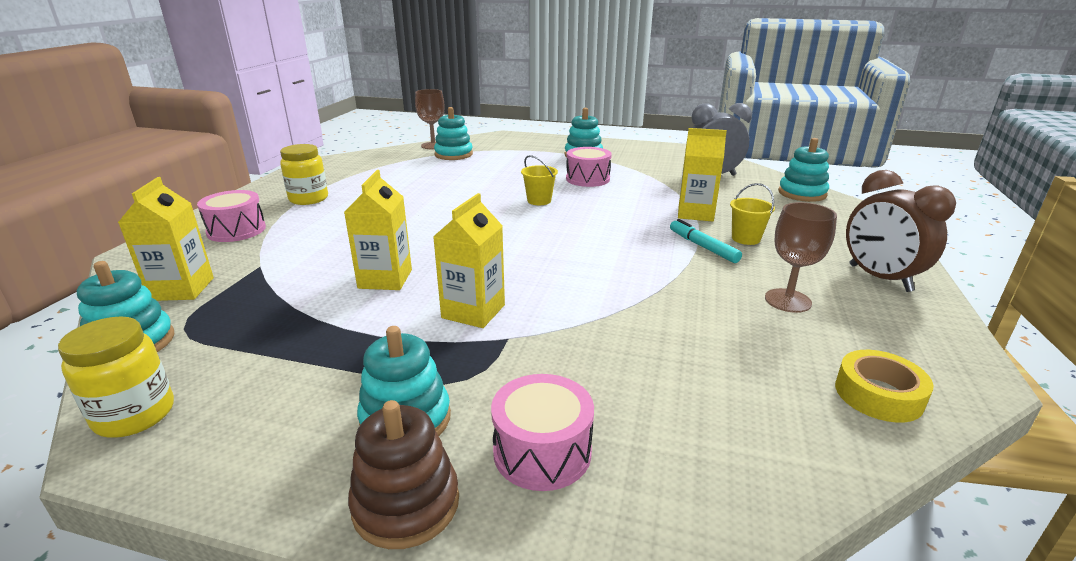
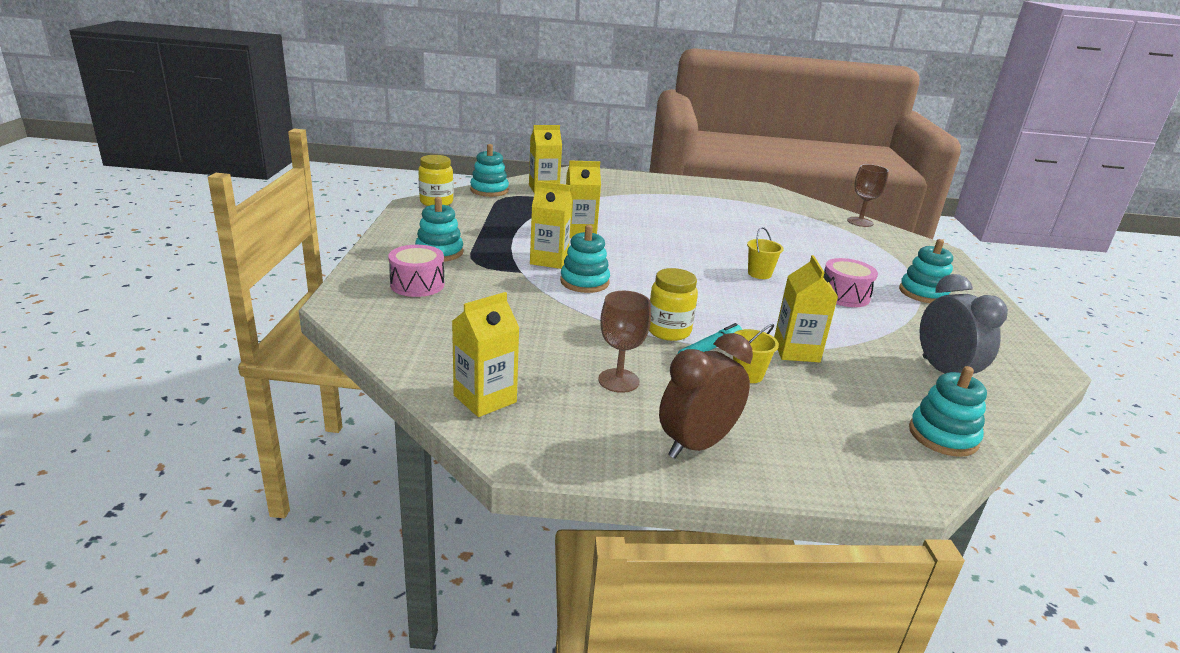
camera: 75 degrees right, 0 degrees up
pink drum [197,190,266,242] -> none
yellow jar [280,144,328,205] -> yellow jar moved to [649,268,698,341]
brown stacking toy [348,400,459,549] -> none
turquoise stacking toy [434,107,473,160] -> turquoise stacking toy moved to [560,225,610,293]
yellow tape [835,350,934,423] -> yellow carton [452,292,519,417]

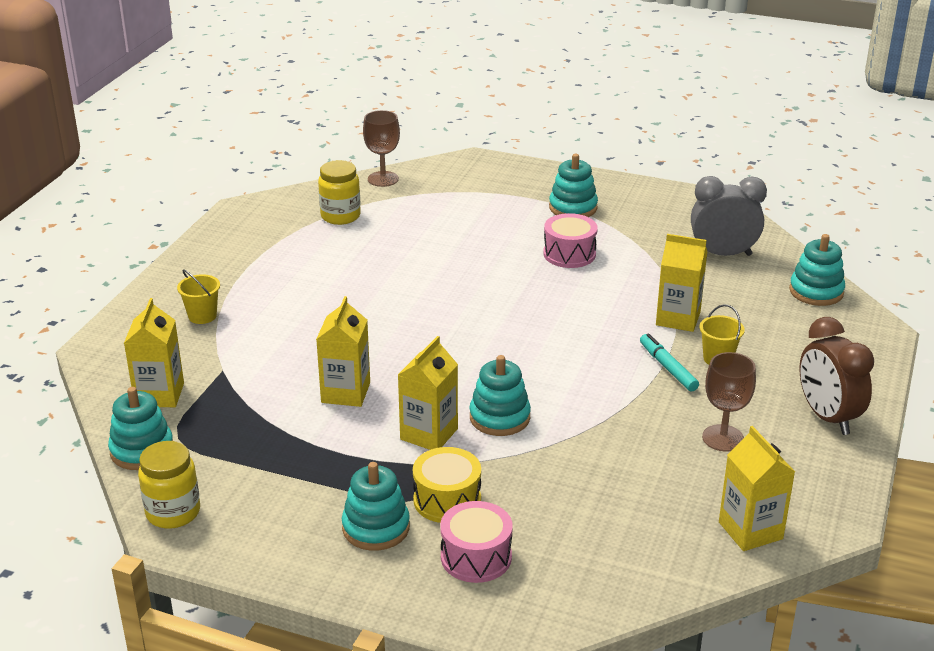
camera: 70 degrees left, 5 degrees up
yellow jar [649,268,698,341] -> yellow jar moved to [318,160,361,225]
yellow bucket [747,227,784,279] -> yellow bucket moved to [177,269,220,324]
none -> yellow drum [413,447,481,523]

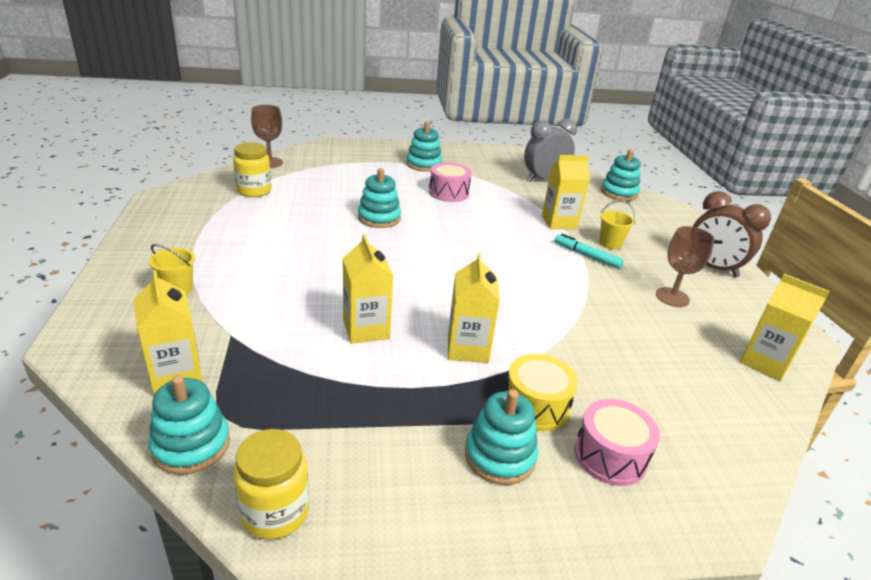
camera: 30 degrees left, 0 degrees up
turquoise stacking toy [469,355,531,436] -> turquoise stacking toy moved to [358,168,401,228]

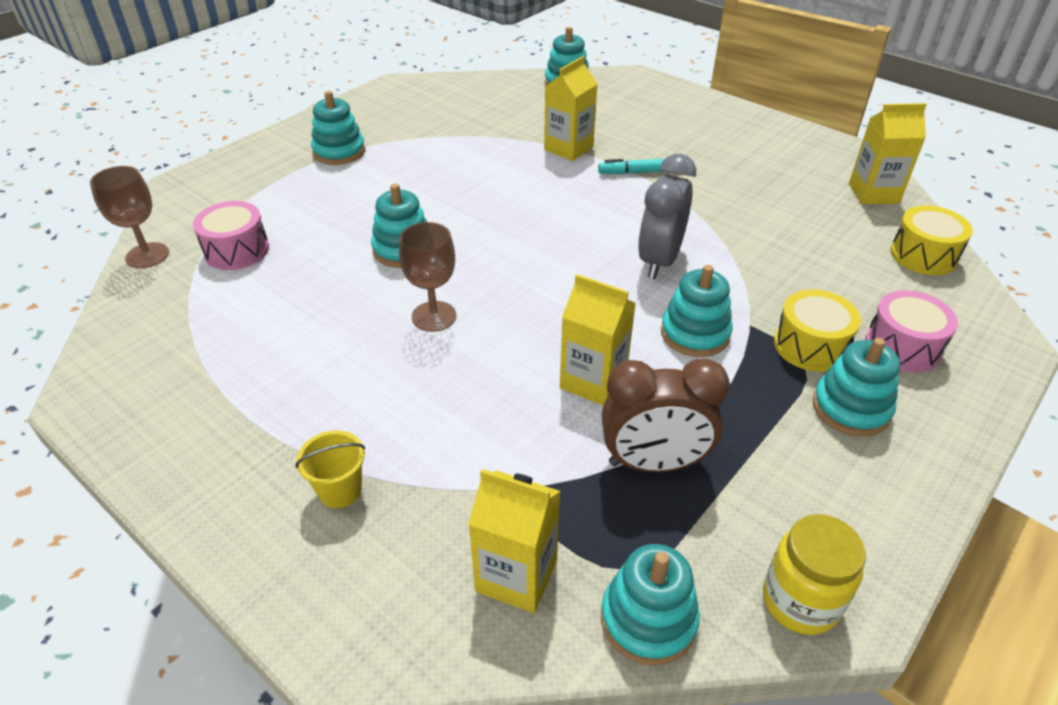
camera: 40 degrees left, 10 degrees up
yellow jar [233,142,271,197] -> none
pink drum [429,162,472,202] -> pink drum moved to [193,201,269,270]
yellow carton [448,253,500,363] -> turquoise stacking toy [661,265,733,357]
grey clock [524,119,577,182] -> grey clock moved to [638,154,696,279]
yellow bucket [599,200,636,249] -> none
brown goblet [656,226,715,307] -> brown goblet moved to [399,222,456,332]
brown clock [693,191,771,277] -> brown clock moved to [602,359,730,472]
none -> yellow drum [891,205,973,275]

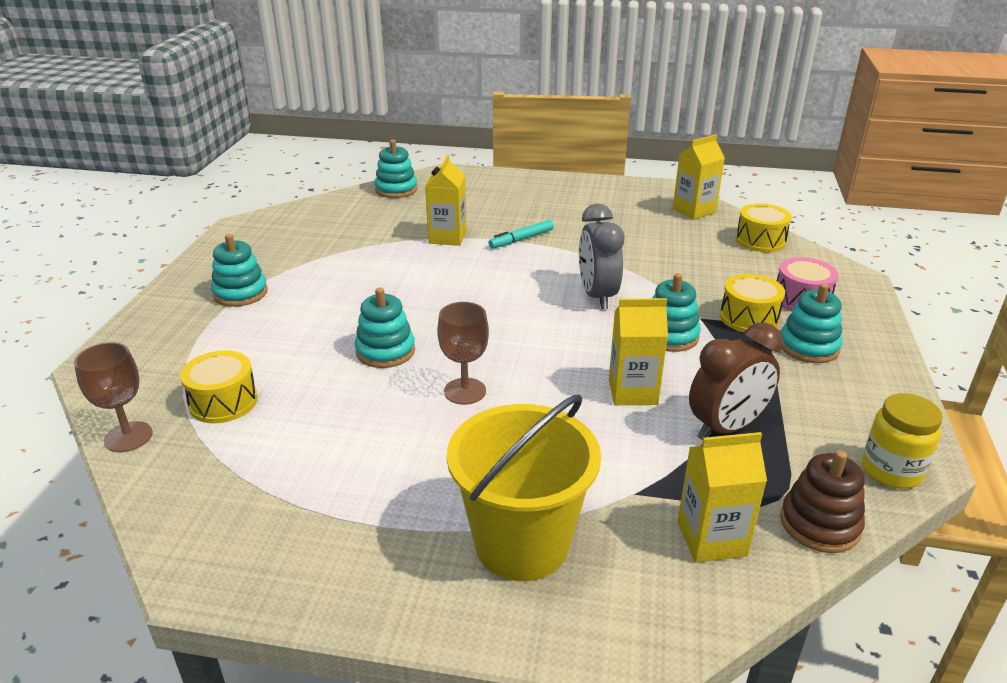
camera: 30 degrees left, 10 degrees down
pink drum [193,201,269,270] -> yellow drum [180,350,258,423]
yellow bucket [296,430,365,508] -> yellow bucket [447,394,601,581], size x2.33
turquoise stacking toy [601,544,700,666] -> brown stacking toy [780,450,865,553]

